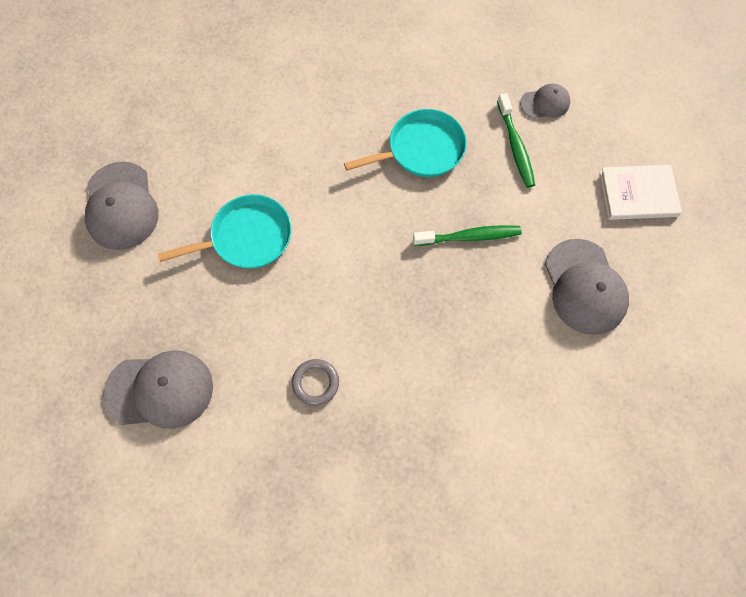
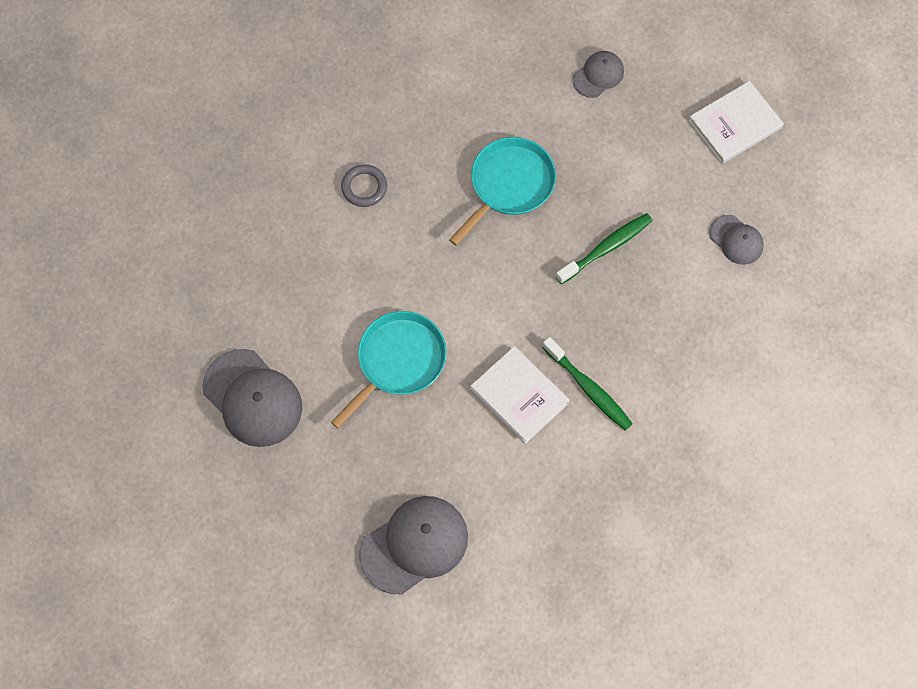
camera: 30 degrees left, 0 degrees up
grey ring [292,359,339,406] -> grey ring moved to [341,164,387,207]
green toothbrush [497,93,535,188] -> green toothbrush moved to [542,337,633,431]
grey cap [545,239,629,335] -> grey cap [709,215,764,265], size x0.55
none -> white book [470,346,570,444]

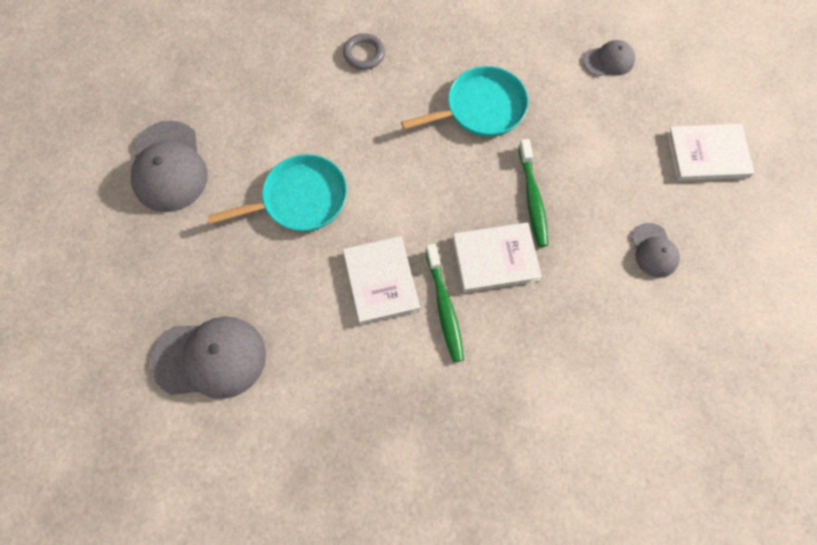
camera: 30 degrees right, 0 degrees up
green toothbrush [555,213,653,284] -> green toothbrush turned 90 degrees clockwise [518,139,548,247]
none -> white book [453,222,542,293]

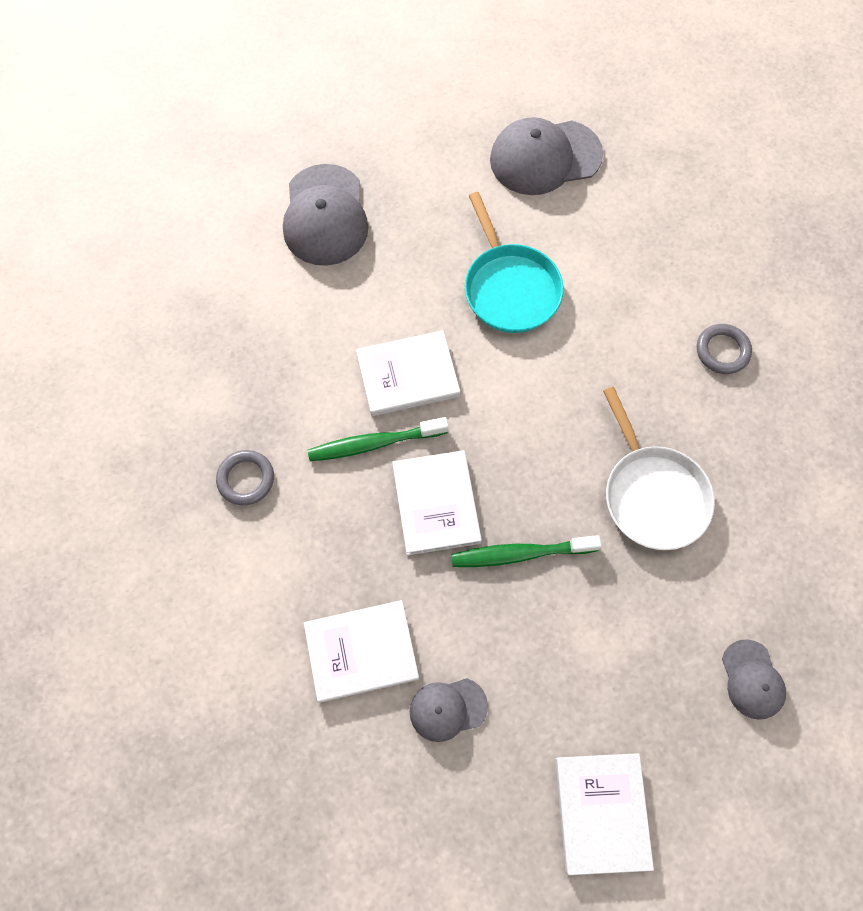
camera: 90 degrees right, 0 degrees up
turquoise pan [401,66,528,137] -> white pan [603,387,715,550]
none -> grey ring [216,450,274,505]
none -> white book [304,600,419,703]

